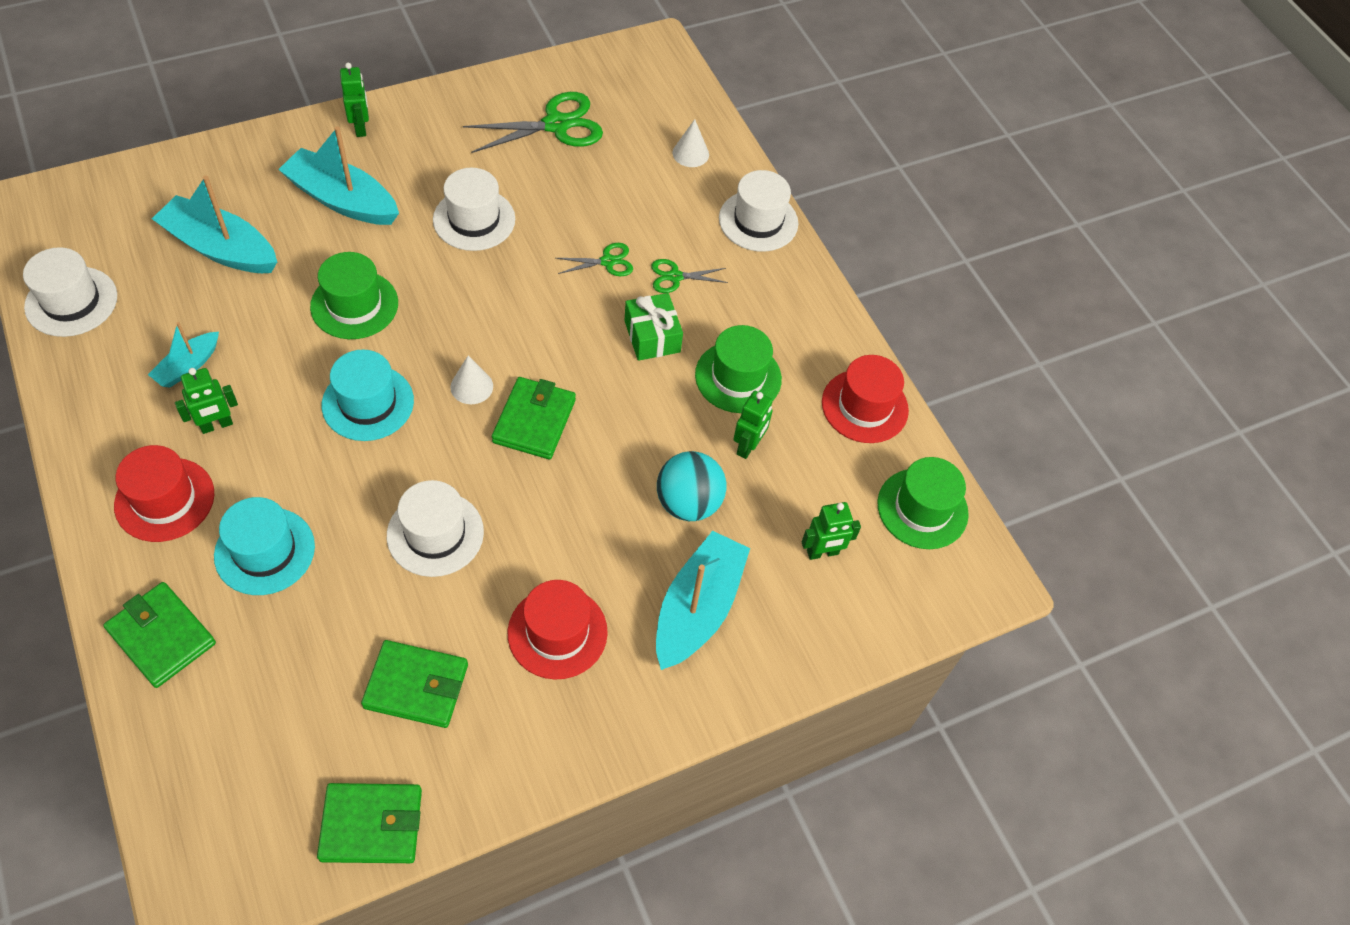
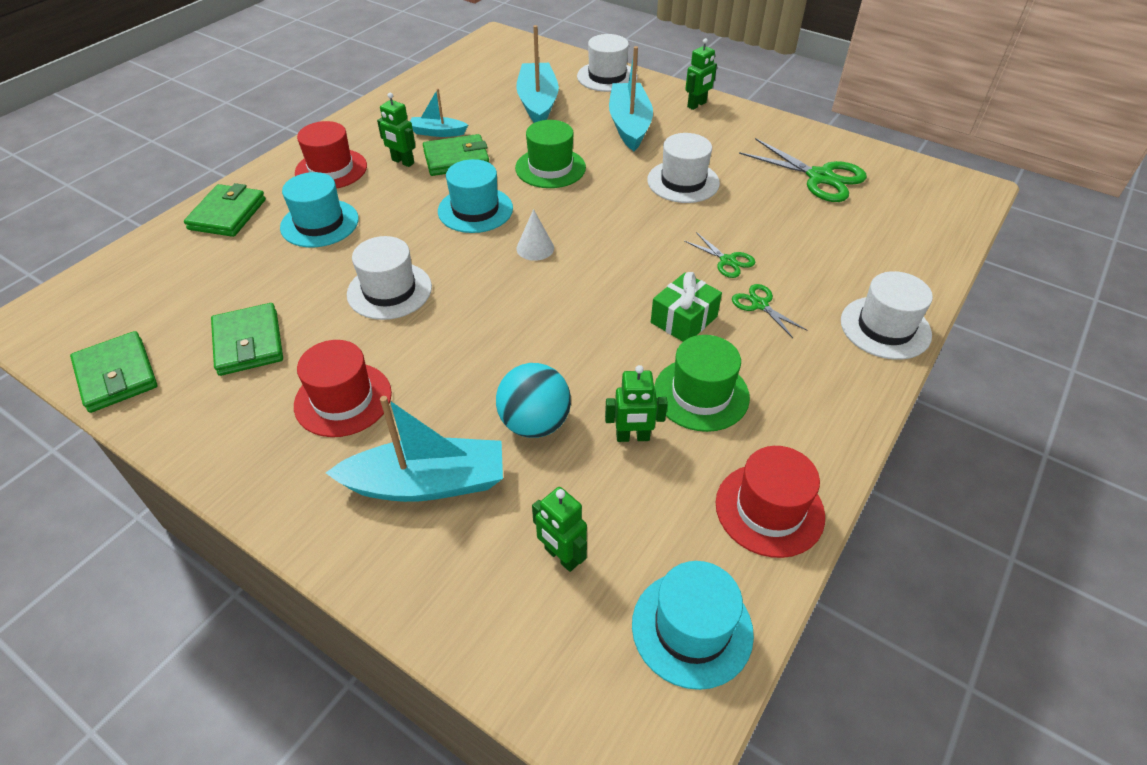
camera: 65 degrees right, 10 degrees down
white hat [23,247,117,337] -> white hat moved to [577,34,638,92]
green wallet [492,377,576,459] -> green wallet moved to [423,134,489,176]
white cone [673,119,709,167] -> none
green hat [877,457,969,549] -> turquoise hat [632,561,754,690]

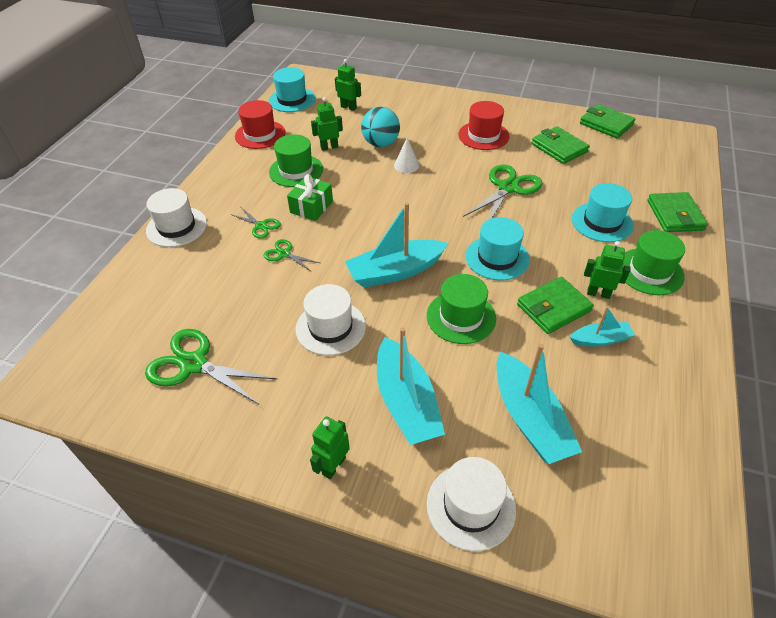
camera: 165 degrees right, 0 degrees up
red hat [295,121,367,189] -> green hat [623,230,685,295]
turquoise boat [326,396,503,502] -> turquoise boat moved to [345,202,448,287]
white hat [347,236,432,320] -> green scissors [463,164,543,219]
white cone [517,209,554,261] -> white cone moved to [394,138,420,173]

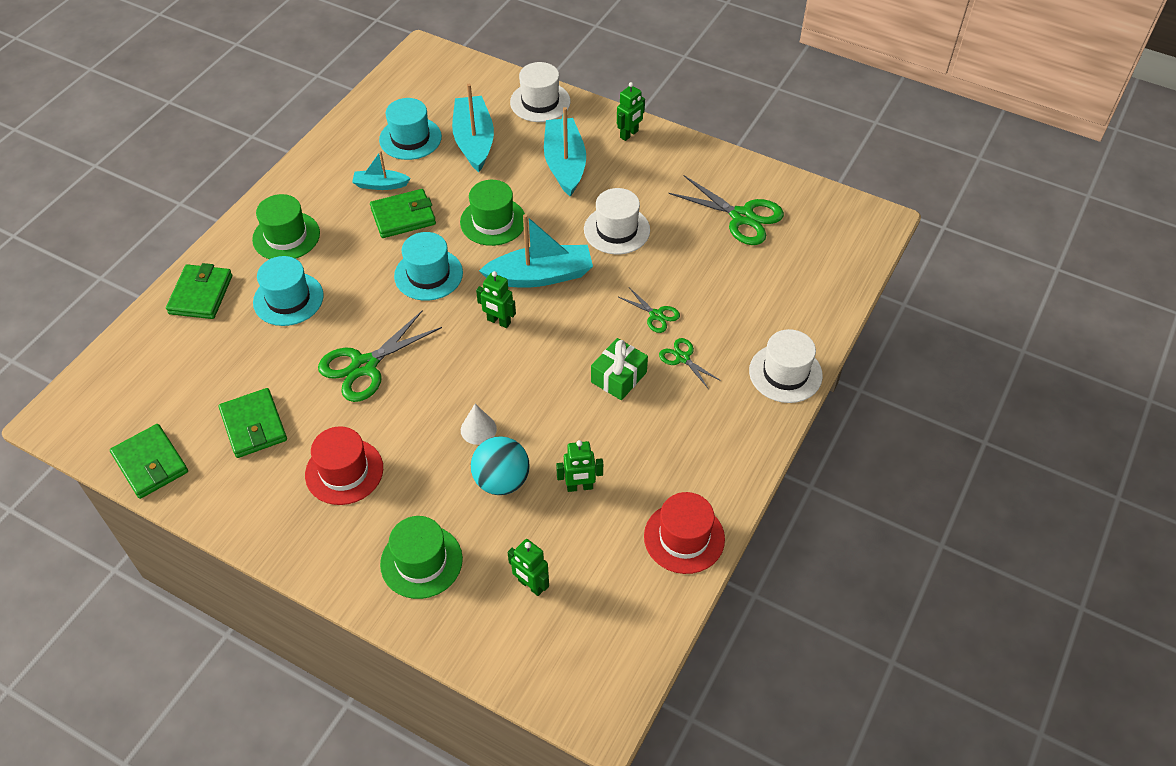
camera: 170 degrees left, 5 degrees up
turquoise hat [269,67,316,112] -> turquoise hat moved to [379,98,442,160]
green hat [269,134,323,187] -> green hat moved to [380,516,463,599]
green robot [584,241,630,299] -> green robot moved to [476,271,516,328]

